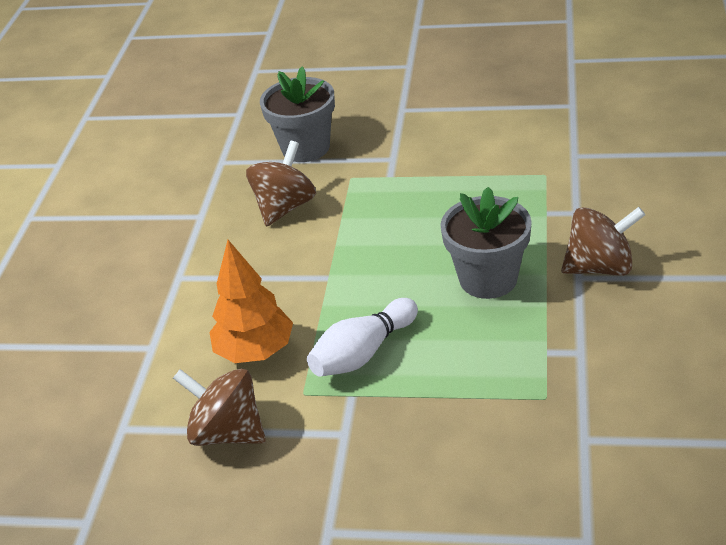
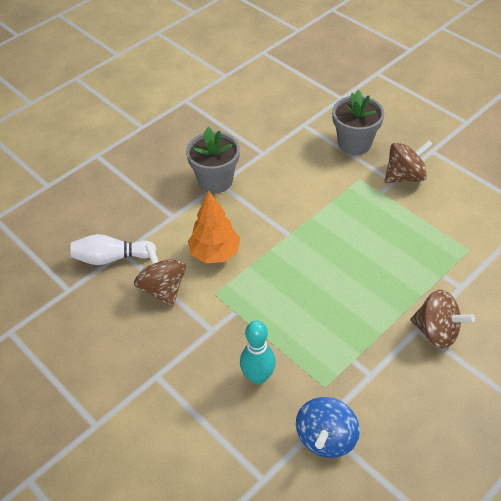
camera: 35 degrees right, 10 degrees up
brown spinning top [246,141,316,226] -> brown spinning top moved to [384,140,433,183]
white bowling pin [307,298,418,377] -> white bowling pin moved to [70,234,157,265]
grey flower pot [440,187,532,299] -> grey flower pot moved to [186,127,240,193]
none -> turquoise bowling pin [240,321,276,385]
none -> blue spinning top [296,397,360,458]

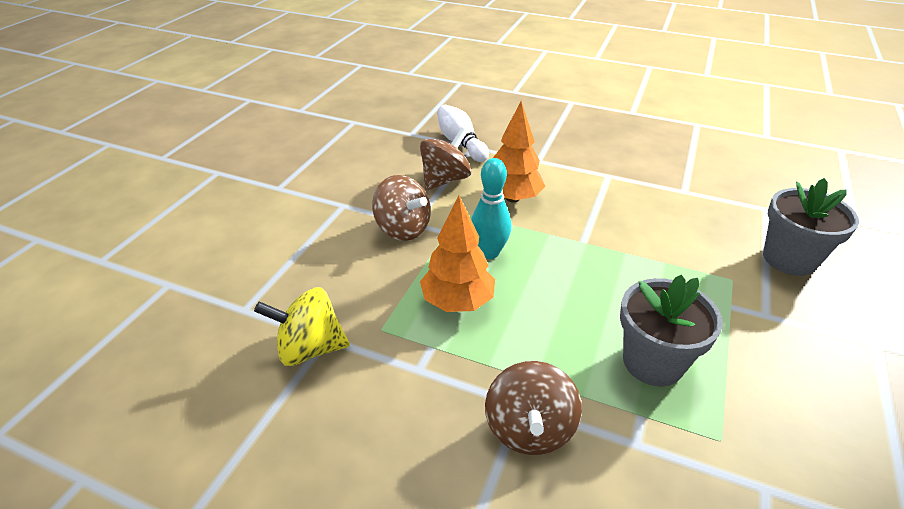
camera: 65 degrees right, 10 degrees down
grey flower pot [186,127,240,193] -> grey flower pot moved to [620,274,723,386]
turquoise bowling pin [240,321,276,385] -> turquoise bowling pin moved to [471,158,512,259]
blue spinning top [296,397,360,458] -> yellow spinning top [254,287,350,366]
brown spinning top [384,140,433,183] -> brown spinning top moved to [372,175,431,241]
none -> orange tree [420,196,495,312]

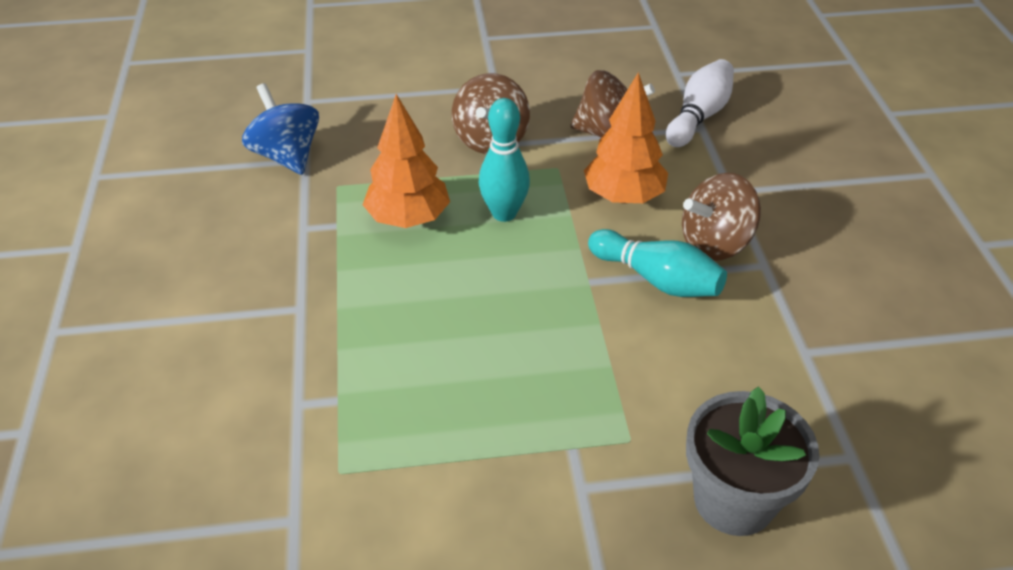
camera: 60 degrees right, 5 degrees up
yellow spinning top [254,287,350,366] -> blue spinning top [242,83,319,175]
brown spinning top [485,361,582,455] -> brown spinning top moved to [682,173,761,261]
grey flower pot [620,274,723,386] -> none
none -> turquoise bowling pin [588,229,727,297]

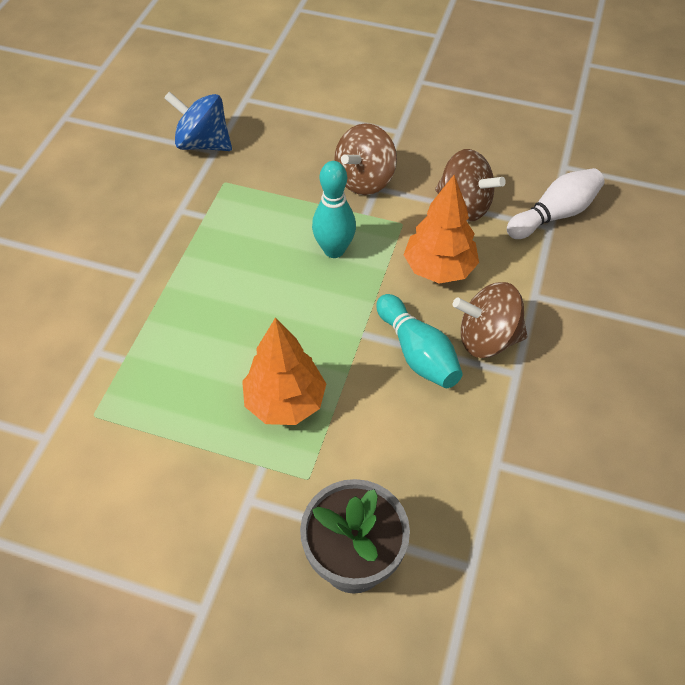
camera: 25 degrees right, 10 degrees up
blue spinning top [242,83,319,175] -> blue spinning top turned 60 degrees counterclockwise [164,91,232,151]
orange tree [363,94,450,228] -> orange tree moved to [242,318,326,425]

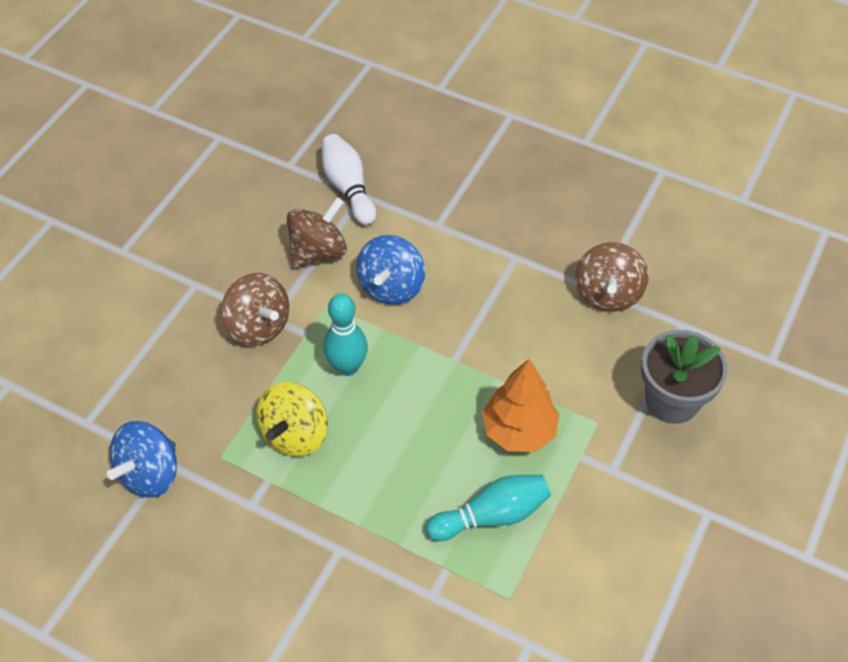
camera: 80 degrees left, 0 degrees up
turquoise bowling pin [376,294,463,388] -> turquoise bowling pin moved to [426,475,551,541]
orange tree [404,175,479,283] -> blue spinning top [356,235,425,305]
brown spinning top [453,282,527,358] -> brown spinning top moved to [575,242,649,312]
none -> yellow spinning top [256,382,328,457]

